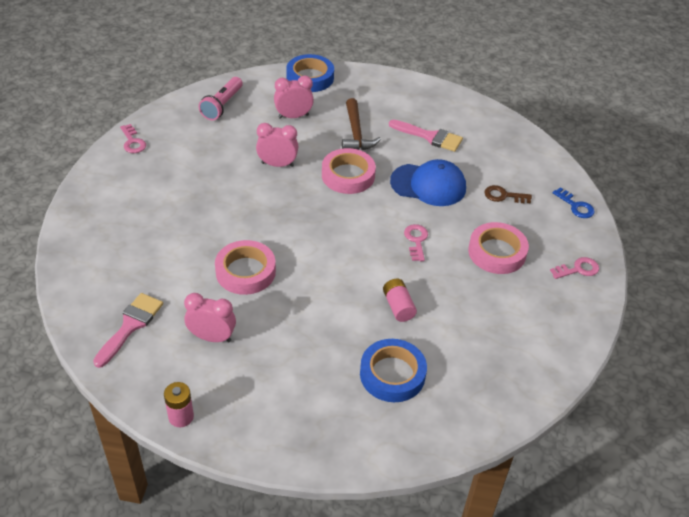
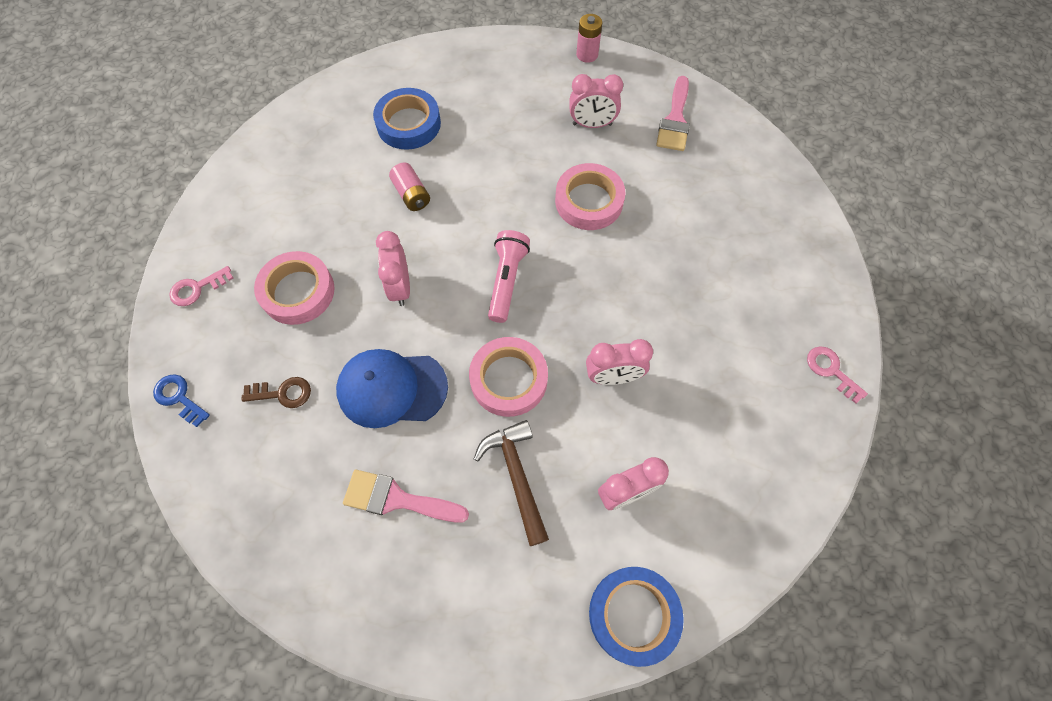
camera: 170 degrees right, 20 degrees up
pink flashlight [199,77,243,120] -> pink flashlight moved to [488,230,530,323]
pink key [404,224,428,261] -> pink clock [376,231,410,306]

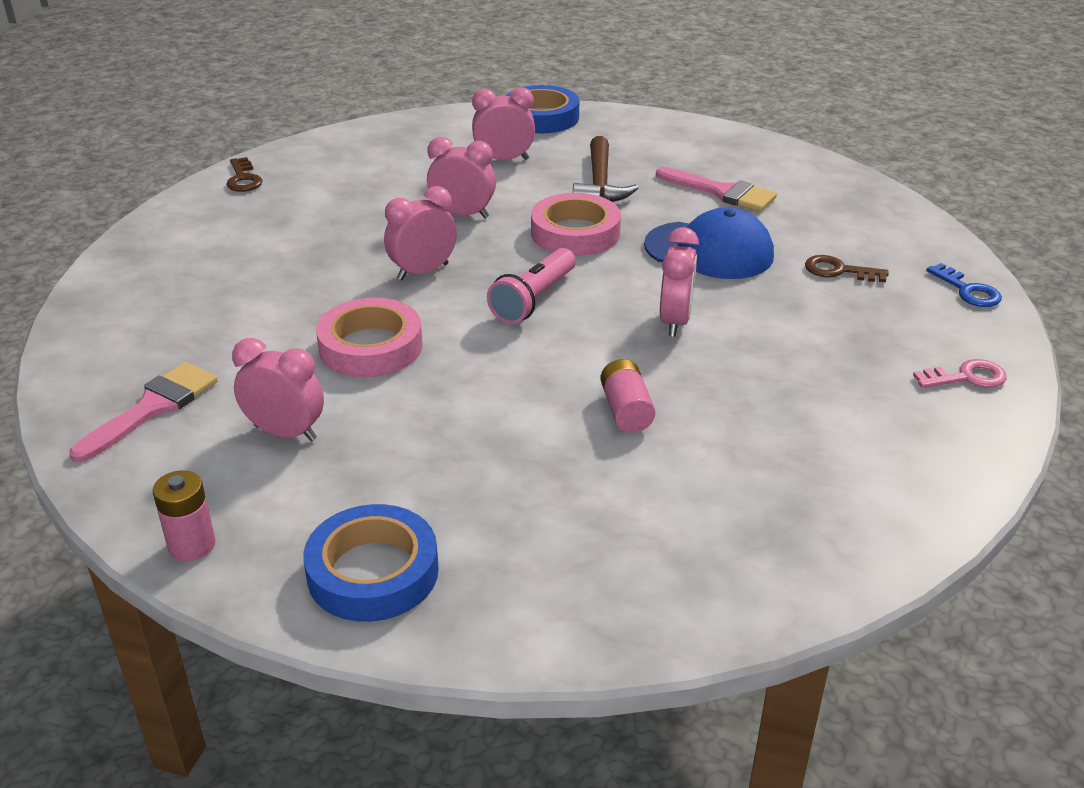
camera: 160 degrees left, 30 degrees down
pink tape [254,251,335,325] -> none
blue tape [373,88,441,150] -> blue tape moved to [303,504,439,622]
pink key [807,346,868,404] -> brown key [226,157,263,192]
none -> pink clock [384,186,457,280]

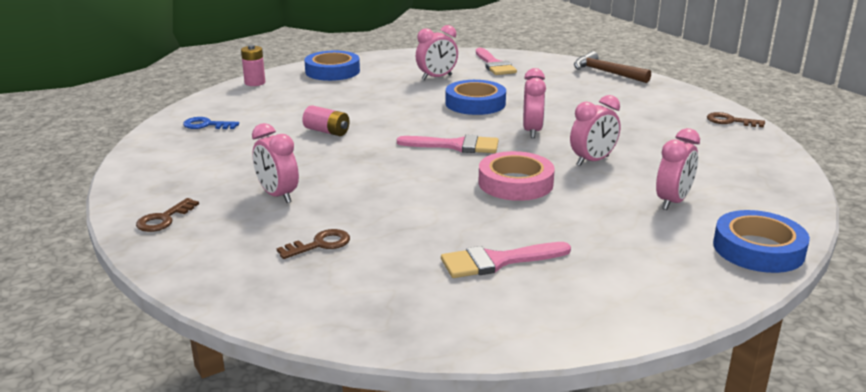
camera: 130 degrees right, 10 degrees down
pink battery [153,470,216,561] -> pink battery moved to [241,45,265,86]
pink tape [316,298,422,377] -> blue tape [446,80,506,115]
pink flashlight [487,248,576,324] -> pink brush [397,134,499,153]
brown hammer [573,136,638,202] -> brown hammer moved to [574,51,651,83]
blue cap [644,207,774,279] -> none
pink clock [660,227,699,337] -> pink clock moved to [252,123,299,203]
pink key [913,359,1007,388] -> brown key [136,198,199,232]
blue key [926,263,1002,307] -> blue key moved to [183,117,239,129]

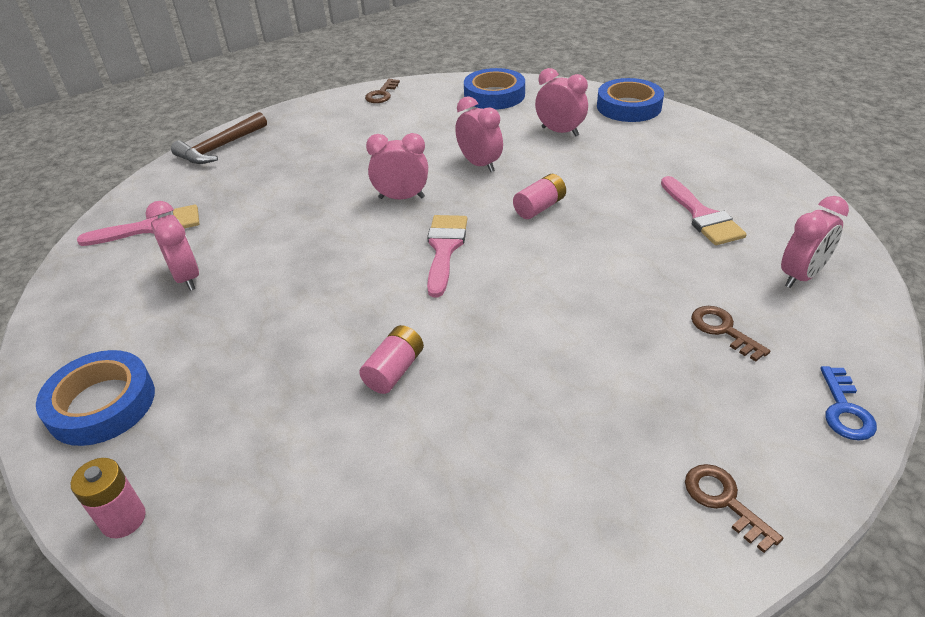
camera: 90 degrees left, 15 degrees up
brown key [136,198,199,232] -> brown key turned 150 degrees counterclockwise [685,464,783,553]
blue key [183,117,239,129] -> blue key moved to [820,366,877,441]
pink clock [252,123,299,203] -> pink clock moved to [781,196,849,288]
blue tape [446,80,506,115] -> blue tape moved to [464,68,525,110]
pink tape [479,151,555,201] -> pink battery [513,174,566,219]

